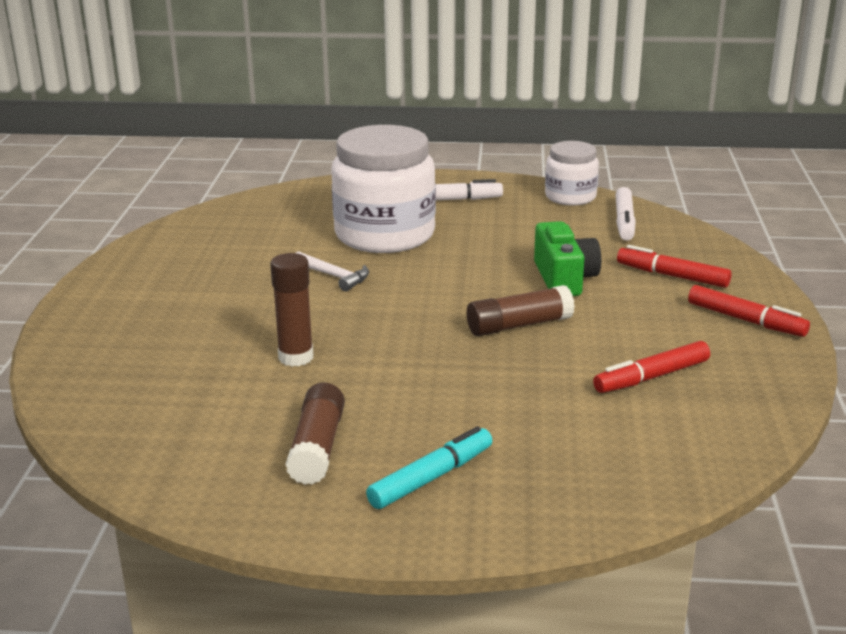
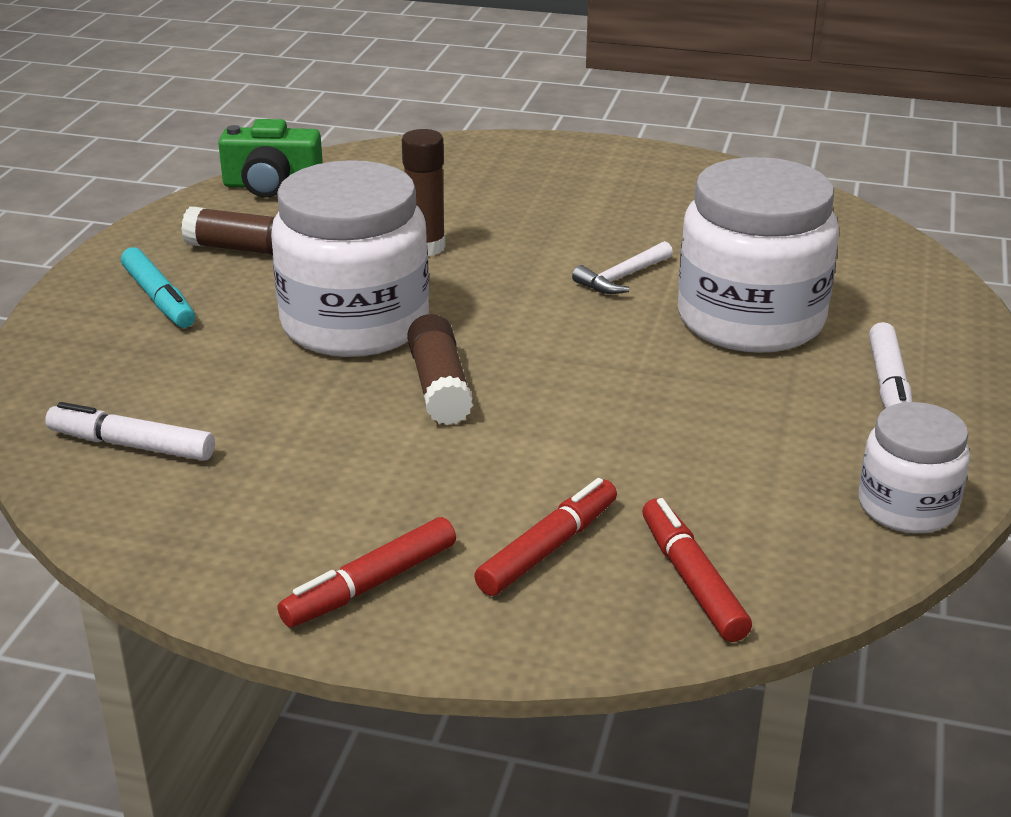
camera: 100 degrees right, 5 degrees up
green camera [534,221,601,296] -> green camera moved to [218,119,323,198]
red marker [593,341,710,393] -> red marker moved to [642,498,752,642]
white marker [615,187,636,241] -> white marker moved to [45,402,215,461]
none -> white jar [271,160,429,357]

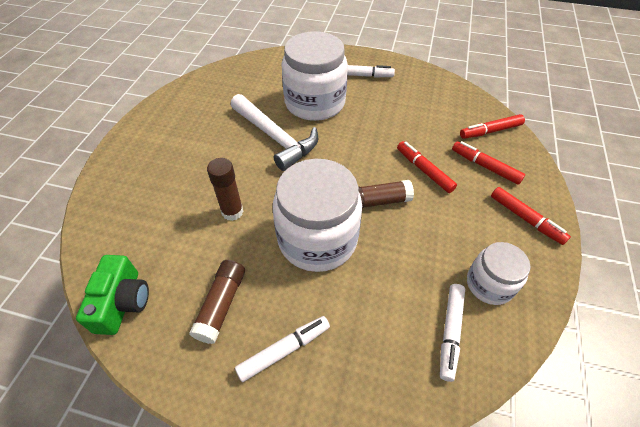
camera: 90 degrees left, 20 degrees up
turquoise marker [121,247,195,328] -> white marker [235,316,330,382]
white hammer [572,241,673,294] -> white hammer [231,94,318,171], size x2.07
white jar [859,402,970,533] -> white jar moved to [467,242,530,305]
none -> red marker [397,141,457,193]

